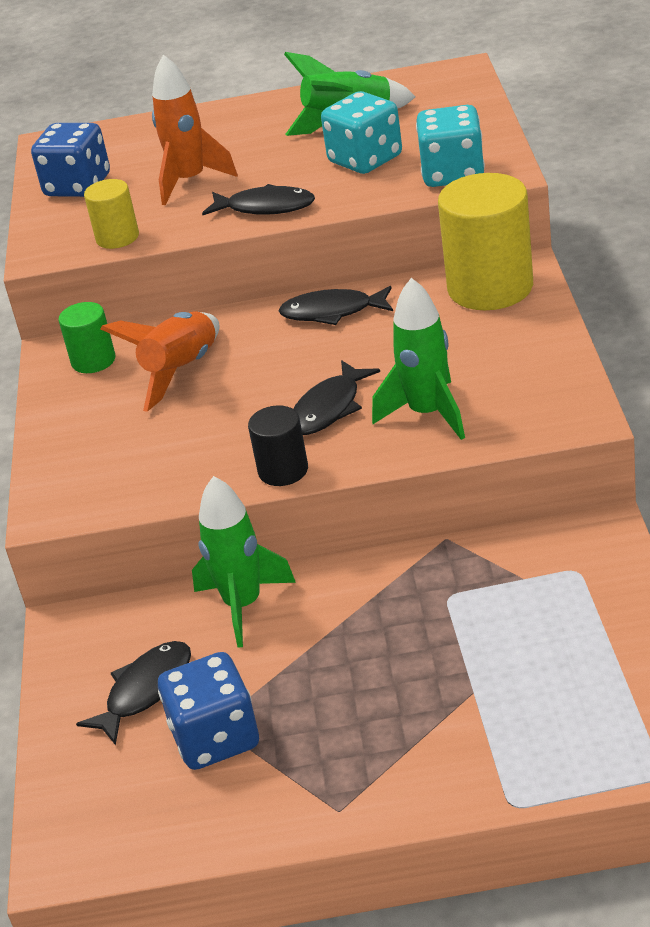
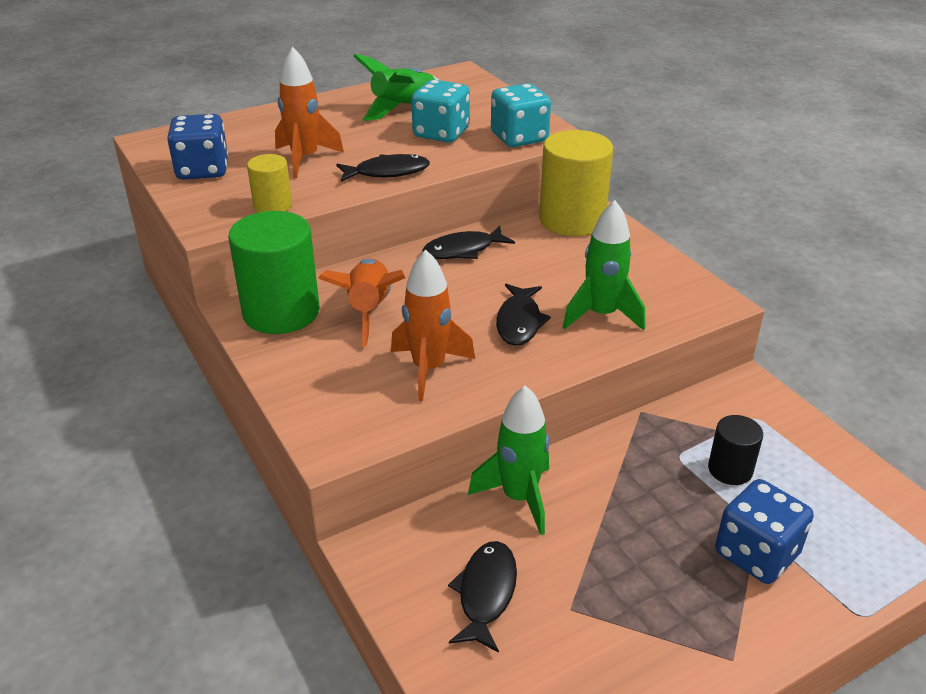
camera: 30 degrees left, 0 degrees up
green cylinder [59,302,115,373] -> green cylinder [228,211,319,334], size x1.91
blue dice [158,652,259,770] -> blue dice moved to [715,479,814,584]
black cylinder [248,406,308,486] -> black cylinder moved to [708,415,763,485]
none -> orange rocket [391,250,475,402]

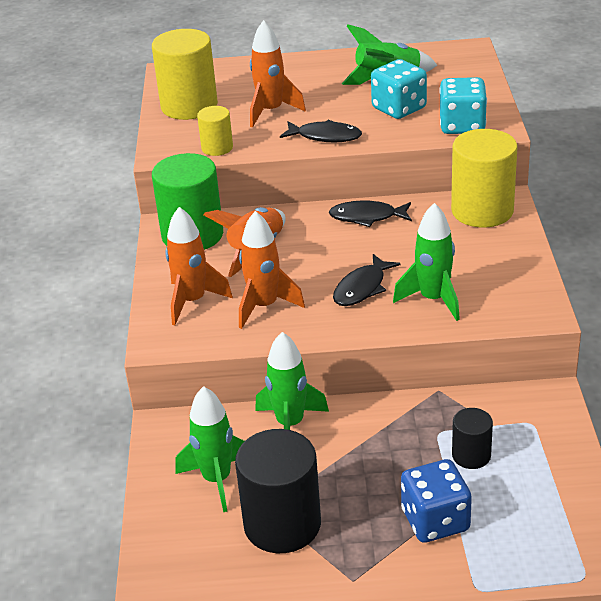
camera: 30 degrees right, 0 degrees up
blue dice [167,114,228,180] -> yellow cylinder [152,29,218,120]
black fish [448,541,517,653] -> green rocket [176,386,244,512]
none -> orange rocket [165,207,233,325]
none -> black cylinder [235,429,321,553]

